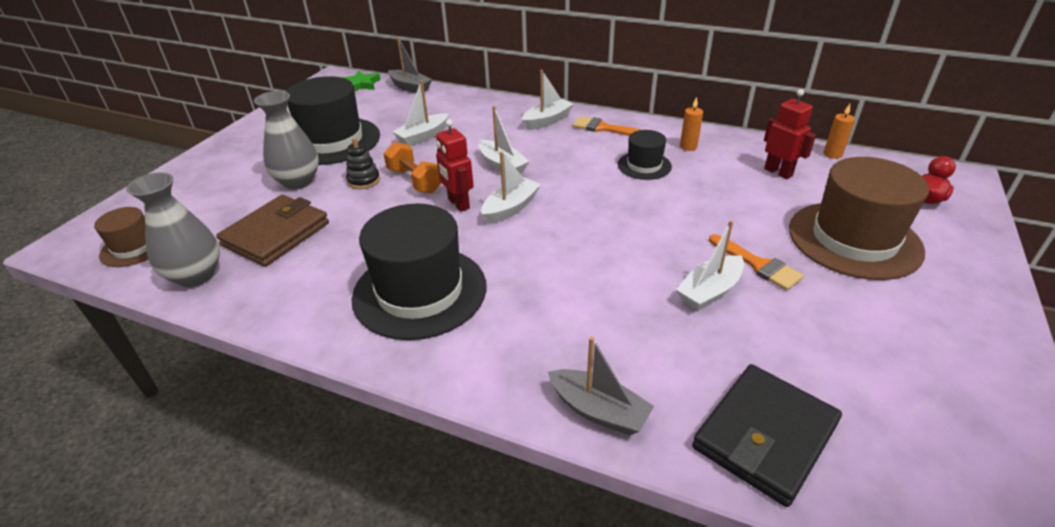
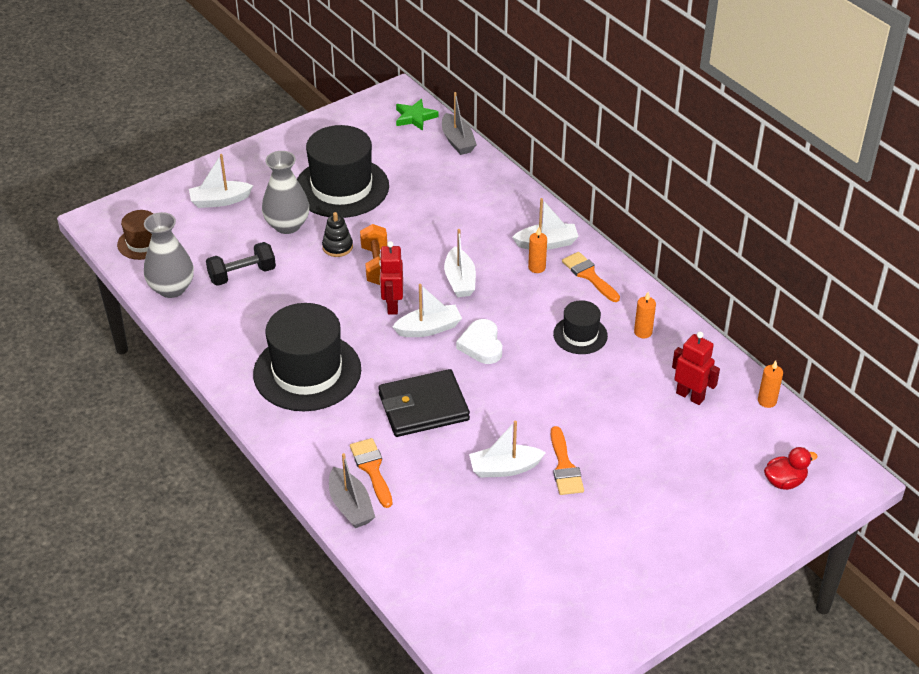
camera: 30 degrees right, 5 degrees up
brown wallet [216,195,329,267] -> black dumbbell [206,242,276,286]
white boat [393,80,448,146] -> white boat moved to [189,154,253,208]
black wallet [692,364,842,507] -> black wallet moved to [378,369,470,437]
red robot [764,89,816,179] -> red robot turned 45 degrees counterclockwise [672,332,720,405]
brown hat [789,157,929,280] -> none
none -> orange brush [350,438,392,508]
none -> white heart [456,319,502,364]
none -> orange candle [528,228,547,273]

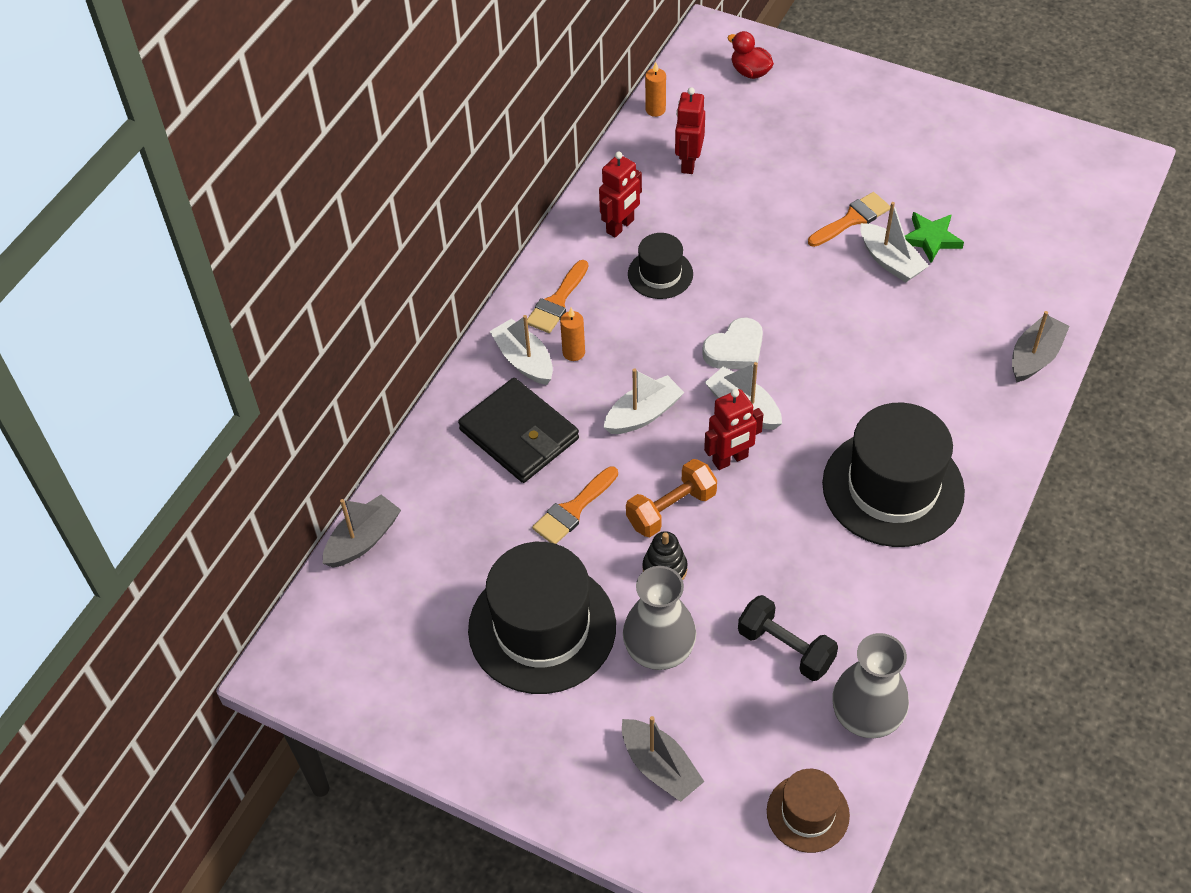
camera: 115 degrees left, 10 degrees up
white boat [189,154,253,208] -> grey boat [622,716,705,802]
orange brush [350,438,392,508] -> orange brush moved to [532,466,618,544]
black wallet [378,369,470,437] -> black wallet moved to [458,378,579,483]
green star [396,99,438,131] -> green star moved to [905,212,964,263]
orange candle [634,292,656,338] -> red robot [599,152,642,238]

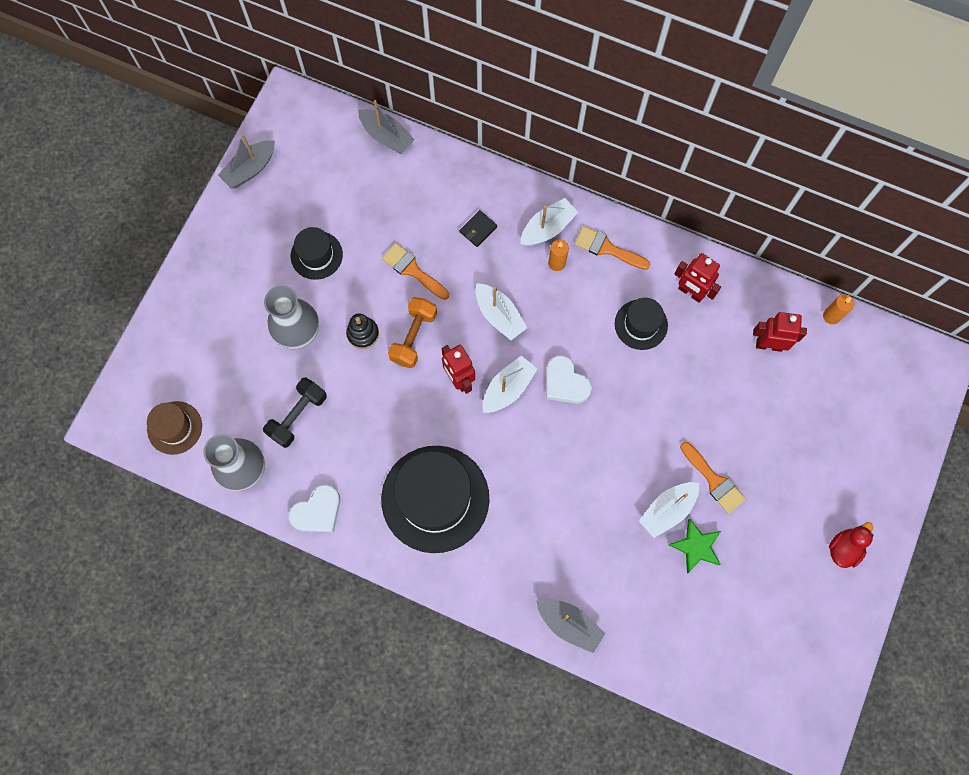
camera: 85 degrees right, 20 degrees up
black wallet [458,378,579,483] -> black wallet [460,210,497,247], size x0.43
black hat [468,542,616,694] -> black hat [291,227,343,280], size x0.52
grey boat [622,716,705,802] -> grey boat moved to [218,134,275,188]
orange dumbbell [626,459,717,537] -> orange dumbbell turned 60 degrees clockwise [388,297,437,368]
red duck [727,31,774,79] -> red duck moved to [829,522,874,568]
none -> white heart [288,484,340,532]

